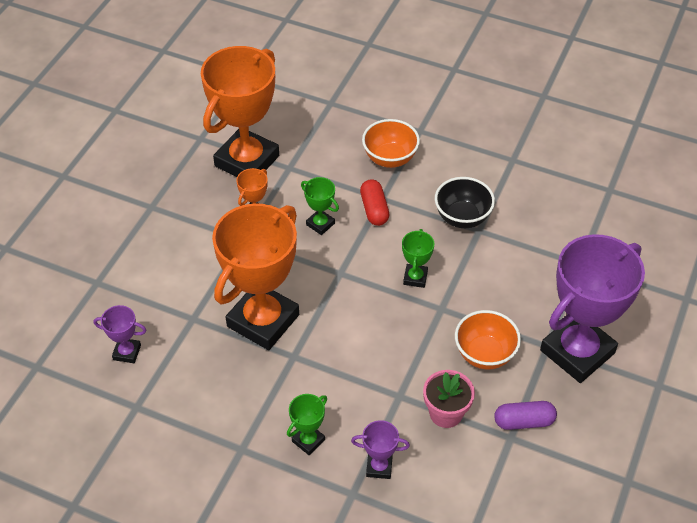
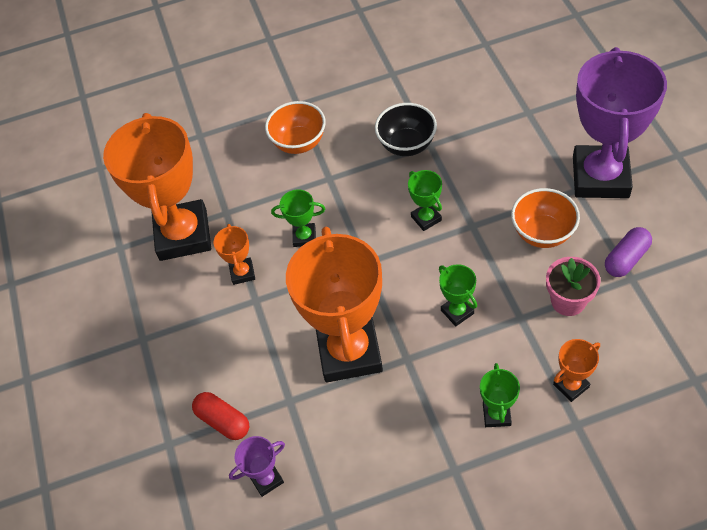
camera: 35 degrees left, 5 degrees up
purple trophy [351,420,410,479] -> orange trophy [553,339,600,402]
red capsule [360,179,389,226] -> red capsule moved to [192,392,249,440]
none -> green trophy [439,264,477,326]

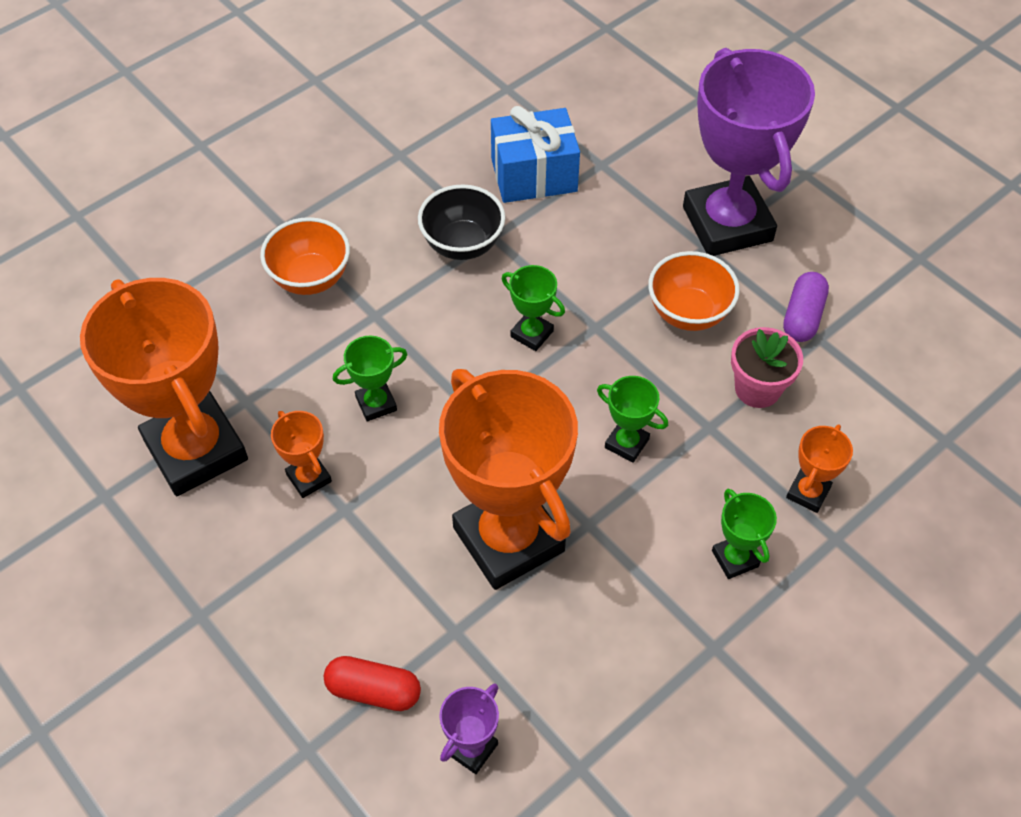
camera: 30 degrees left, 0 degrees up
none -> blue gift [491,106,580,203]

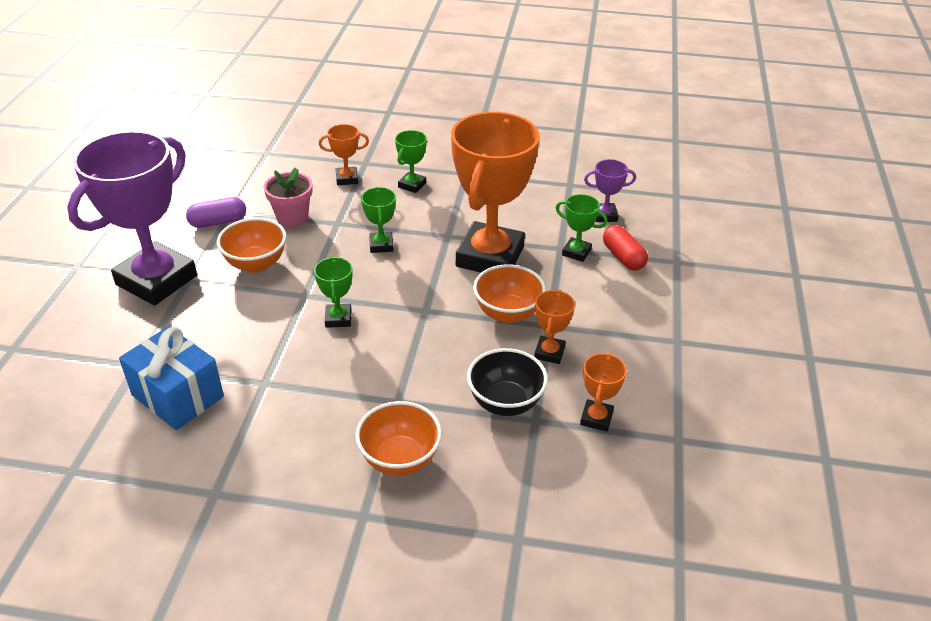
camera: 130 degrees left, 15 degrees down
orange trophy [80,278,248,496] -> orange trophy [580,352,627,432], size x0.42
green trophy [333,336,408,421] -> green trophy moved to [556,194,608,262]
black bowl [418,184,505,260] -> black bowl moved to [467,348,548,416]
none -> orange bowl [473,264,546,323]

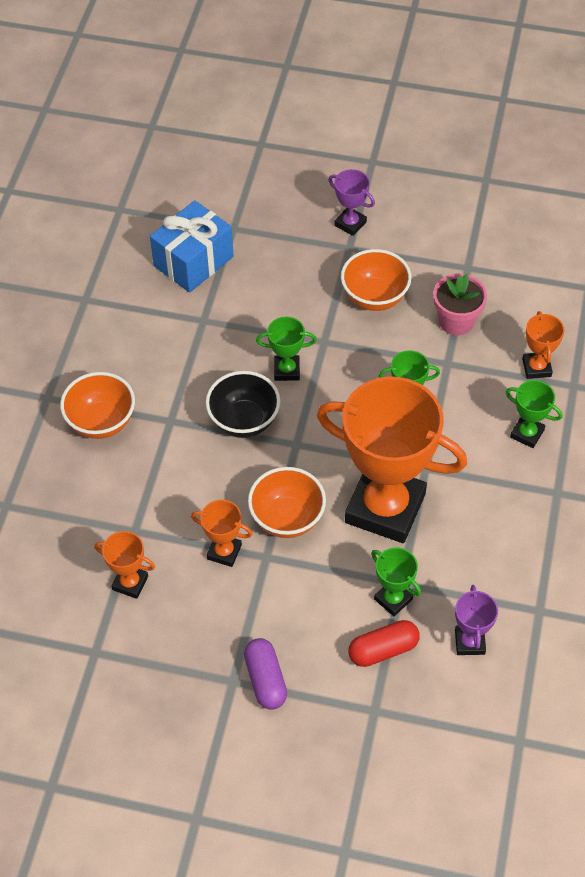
camera: 95 degrees right, 15 degrees up
purple trophy [67,131,197,306] -> purple trophy [329,169,375,236], size x0.42
purple capsule [186,197,246,228] -> purple capsule moved to [244,638,287,709]
black bowl [467,348,548,416] -> black bowl moved to [206,371,281,438]
green trophy [556,194,608,262] -> green trophy turned 75 degrees counterclockwise [371,547,421,616]

